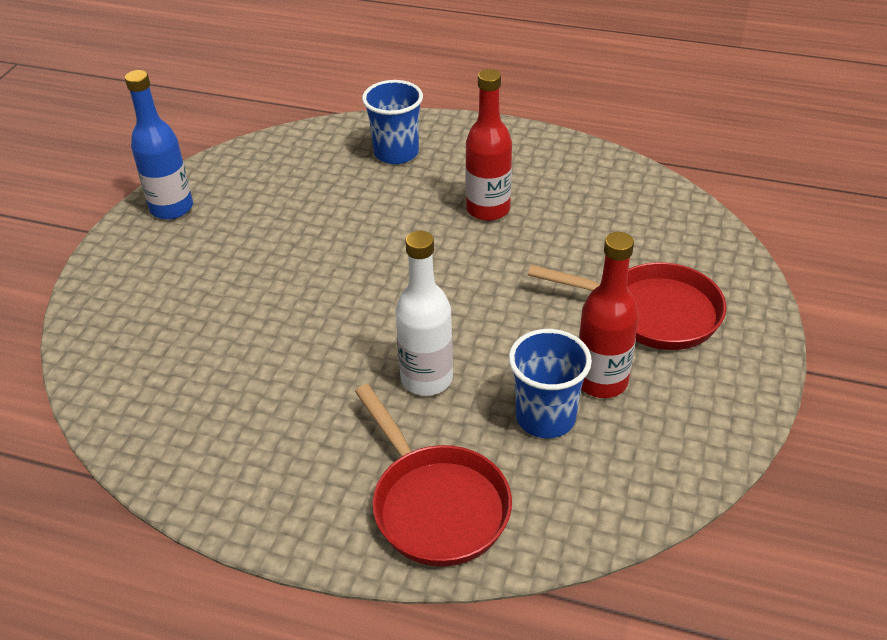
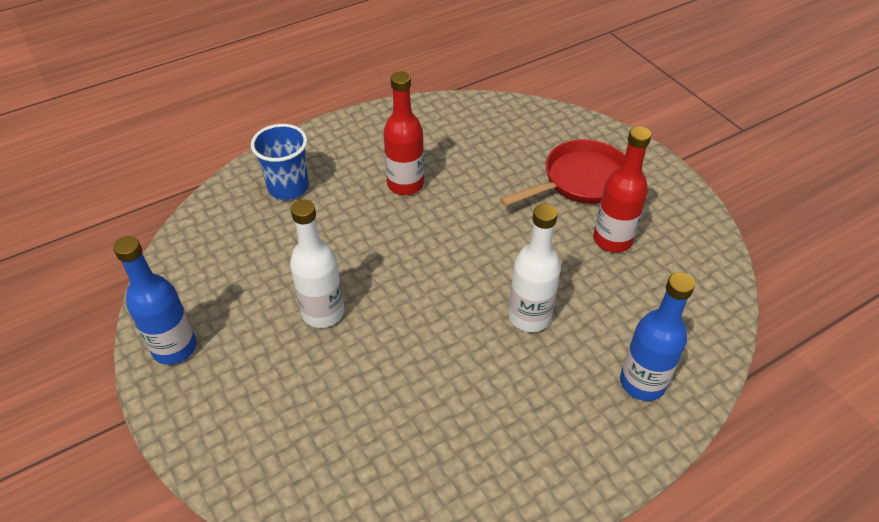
camera: 50 degrees left, 5 degrees up
red pan [355,384,512,567] -> blue bottle [620,272,695,401]
blue cup [509,329,592,438] -> none
none -> white bottle [290,199,344,328]

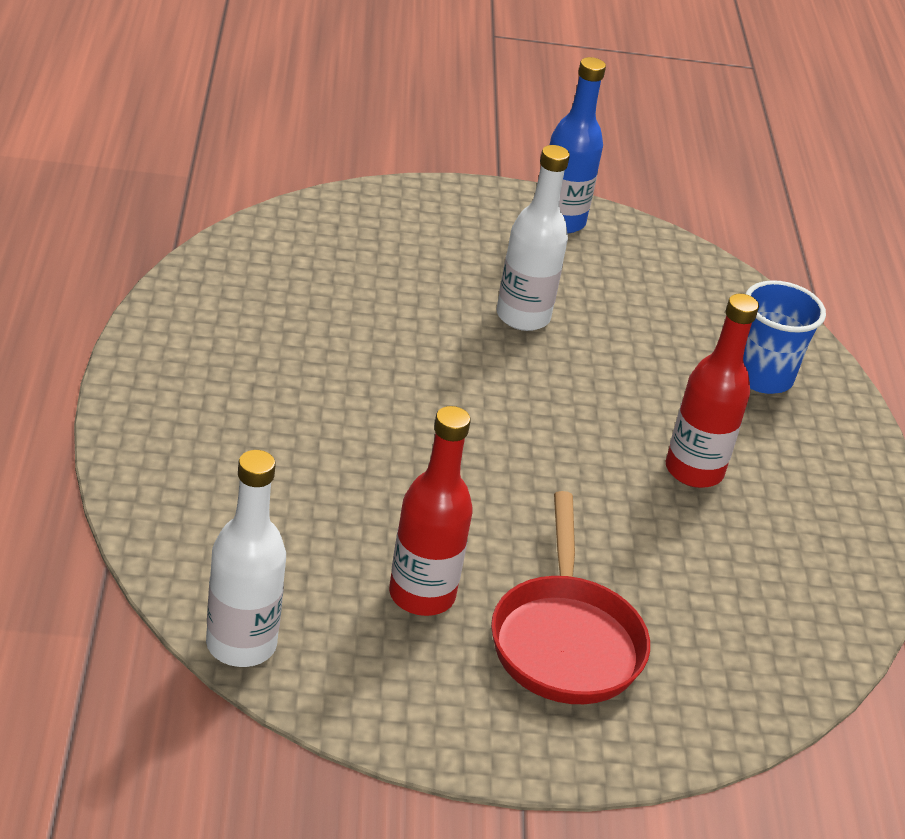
camera: 115 degrees right, 10 degrees down
white bottle [508,204,561,332] -> white bottle moved to [206,450,286,667]
blue bottle [620,272,695,401] -> none

